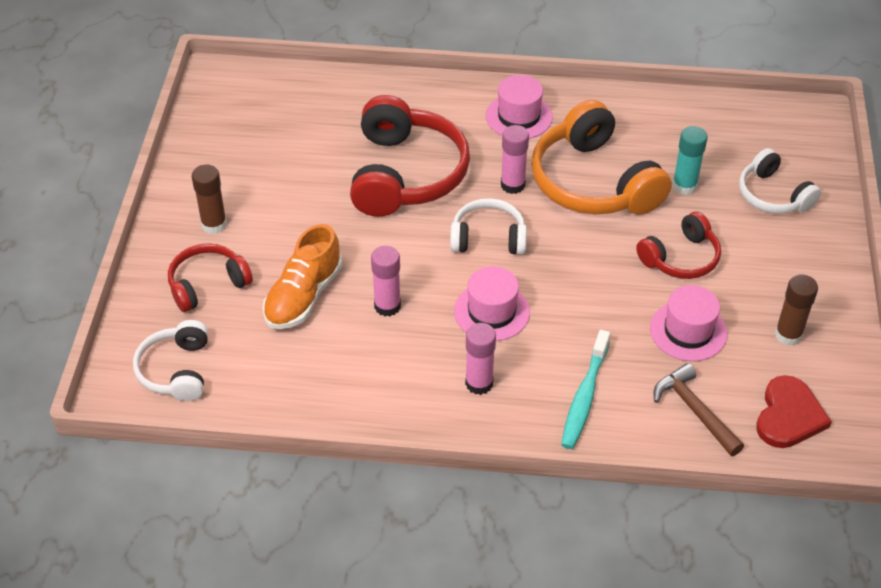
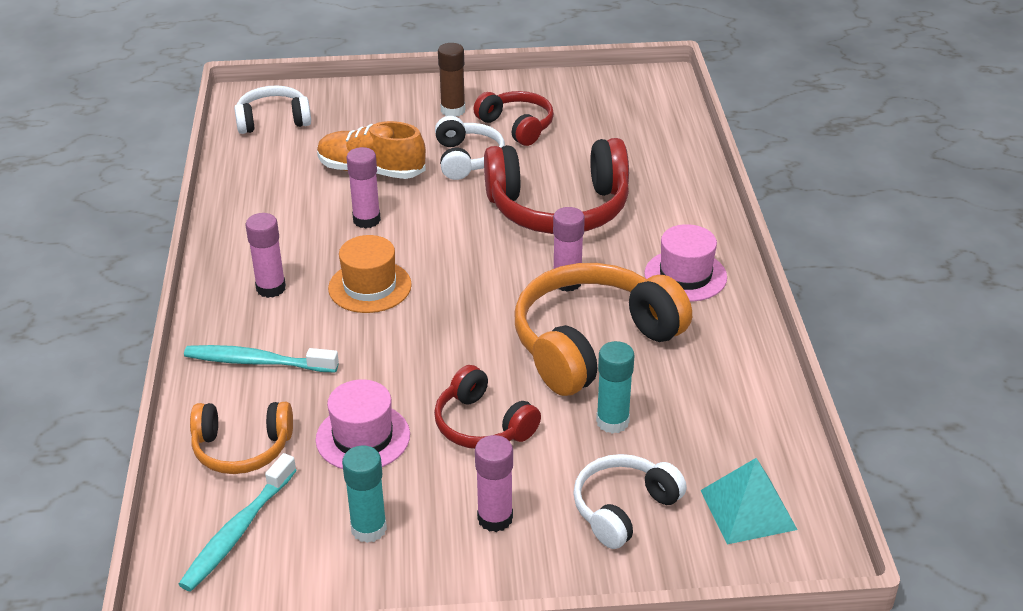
camera: 80 degrees right, 10 degrees down
red headphones [168,243,253,312] -> red headphones moved to [473,91,554,146]
white headphones [450,198,527,255] -> white headphones moved to [435,116,505,180]
pink hat [454,266,530,341] -> orange hat [328,235,412,313]
brown hammer [654,363,744,456] -> orange headphones [190,402,293,474]
red heart [756,375,832,448] -> turquoise toothbrush [178,453,297,591]
brown glue stick [775,275,818,346] -> turquoise glue stick [342,446,387,543]
none -> pink glue stick [475,435,513,532]
none -> turquoise pyramid [700,458,798,544]

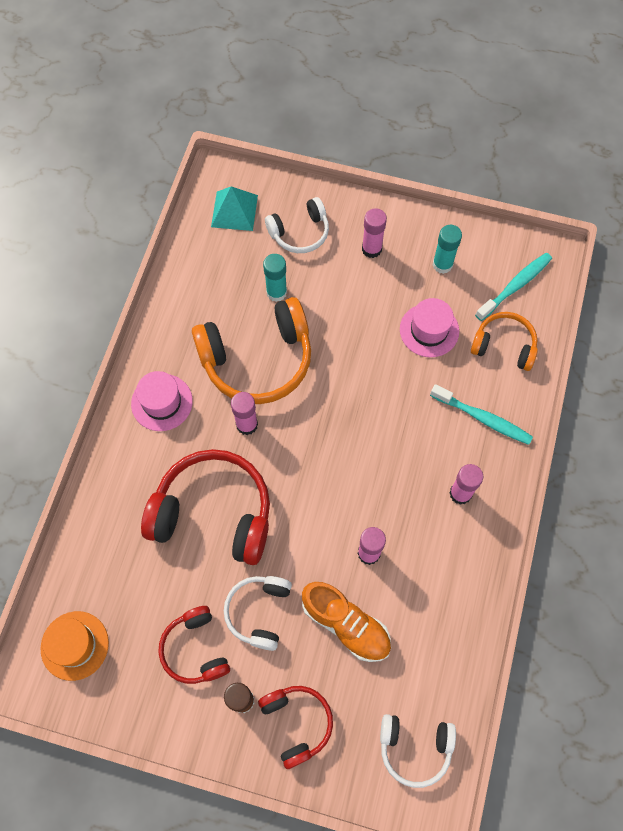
camera: 160 degrees left, 30 degrees up
orange hat [328,235,412,313] -> orange hat moved to [40,611,109,681]
red headphones [434,365,541,449] -> red headphones moved to [258,686,333,769]

